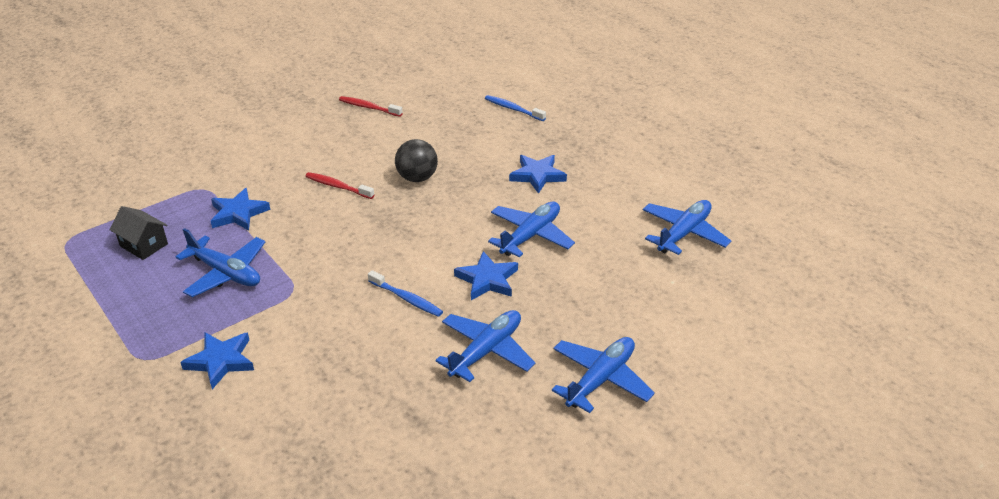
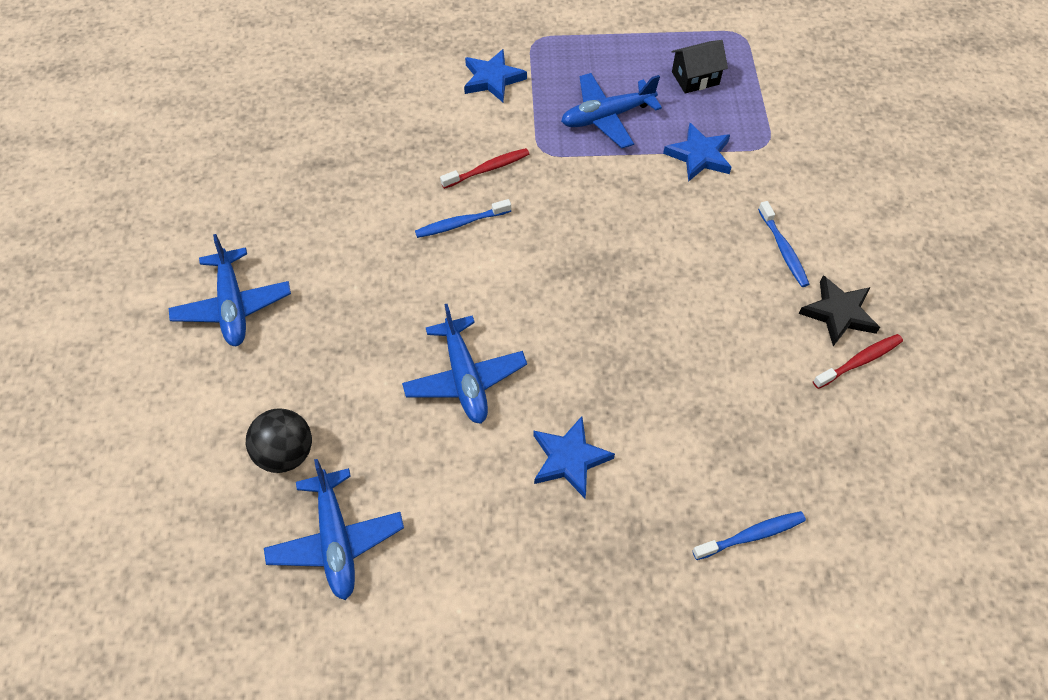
camera: 125 degrees right, 20 degrees up
red toothbrush [305,172,374,199] -> red toothbrush moved to [440,148,529,189]
black ball [395,139,438,182] -> black ball moved to [246,408,312,473]
blue plane [435,310,535,382] -> none
blue star [454,251,518,300] -> none
none -> blue toothbrush [758,201,809,287]
none -> black star [799,275,880,346]

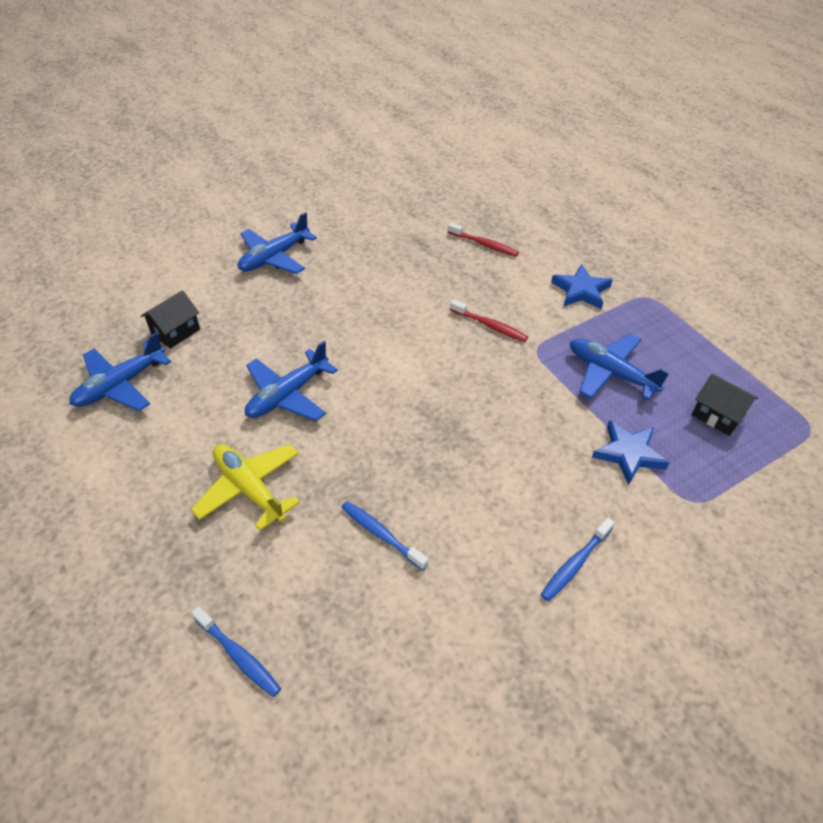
camera: 60 degrees right, 10 degrees down
black ball [246,408,312,473] -> black house [141,290,200,349]
blue toothbrush [415,199,511,238] -> blue toothbrush moved to [341,501,428,570]
blue star [533,416,615,498] -> yellow plane [191,444,300,531]
black star [799,275,880,346] -> none
red toothbrush [813,334,903,389] -> red toothbrush moved to [448,222,519,257]

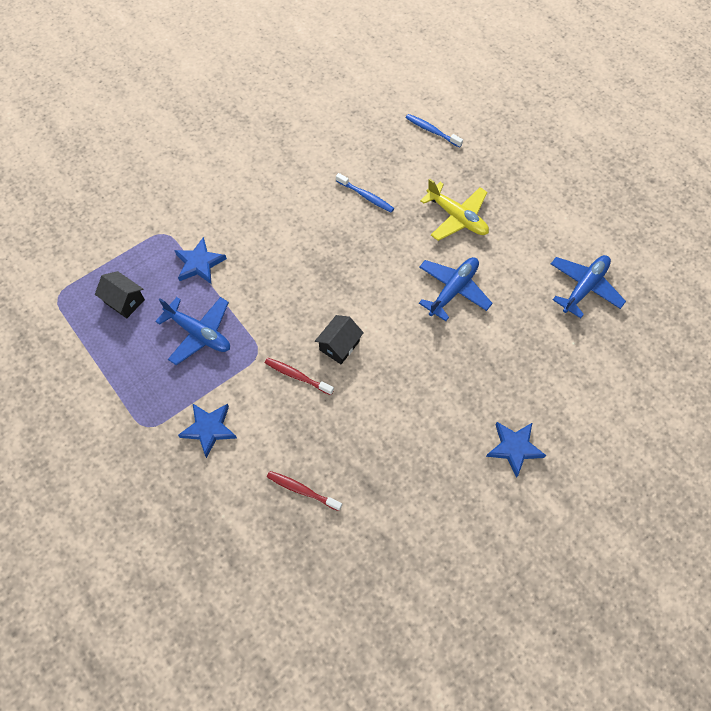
camera: 175 degrees right, 15 degrees up
black house [141,290,200,349] -> black house moved to [315,315,364,364]
blue plane [238,212,317,274] -> blue star [486,422,546,478]
blue toothbrush [540,518,615,601] -> none

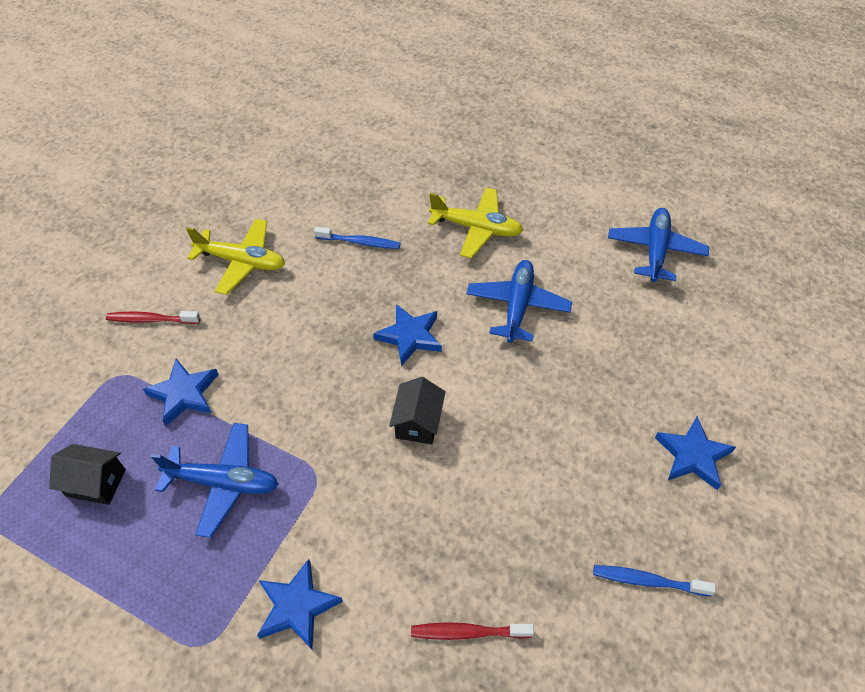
camera: 25 degrees left, 10 degrees down
red toothbrush [265,358,334,395] -> red toothbrush moved to [106,311,200,324]
blue toothbrush [405,114,463,148] -> blue toothbrush moved to [593,565,716,597]
none -> yellow plane [186,219,285,295]
none -> blue star [373,304,442,366]

